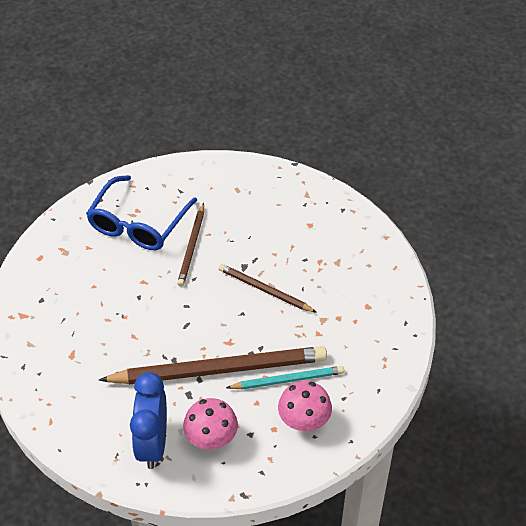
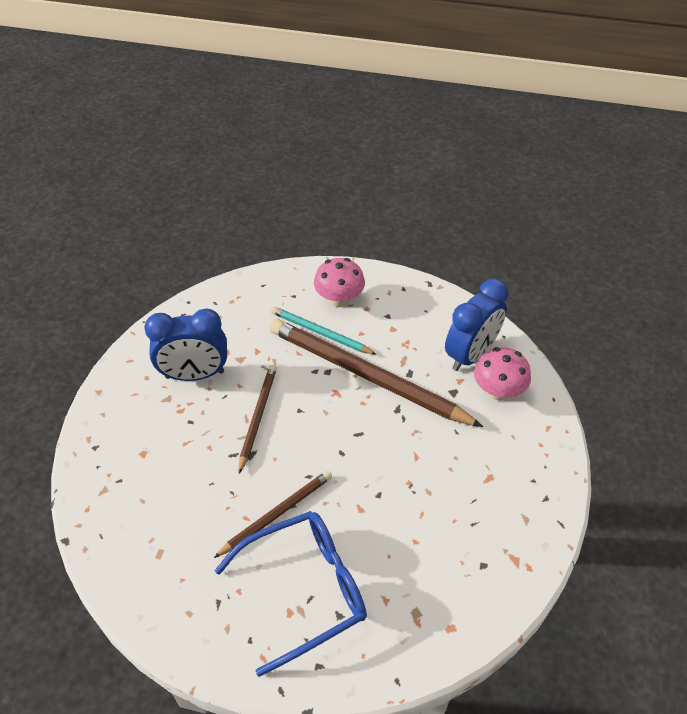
camera: 140 degrees left, 0 degrees up
pink mushroom [183,398,238,449] -> pink mushroom moved to [474,347,531,400]
brown pencil [219,264,317,313] -> brown pencil turned 150 degrees counterclockwise [239,365,277,474]
none -> blue clock [144,308,227,381]

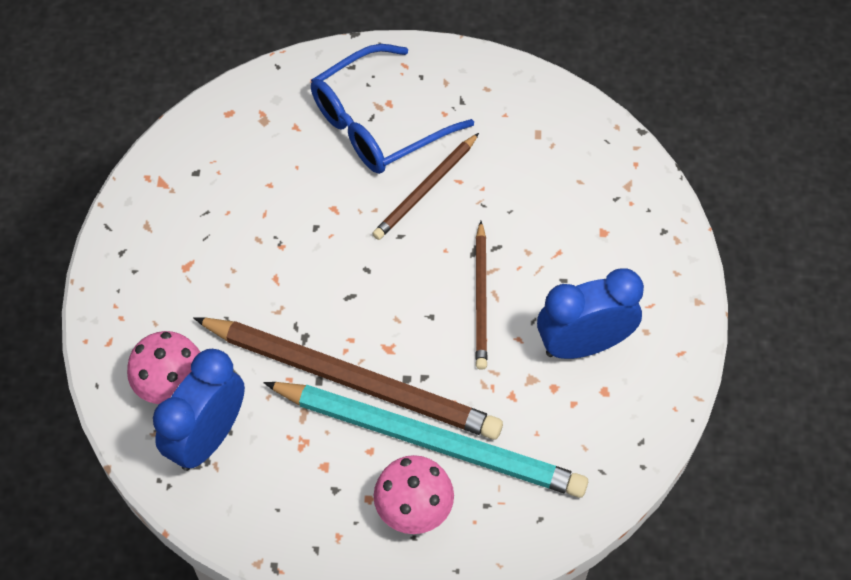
camera: 170 degrees right, 10 degrees up
turquoise pencil [271,306,377,355] -> turquoise pencil [263,382,588,498], size x1.91

